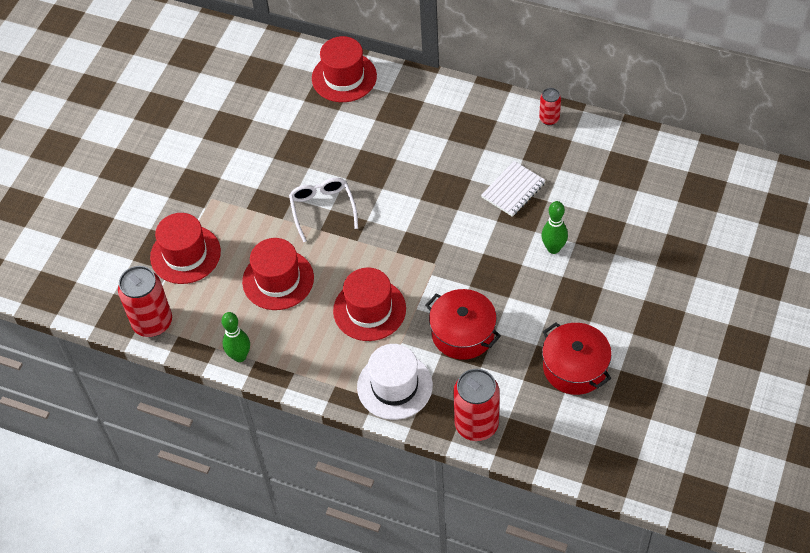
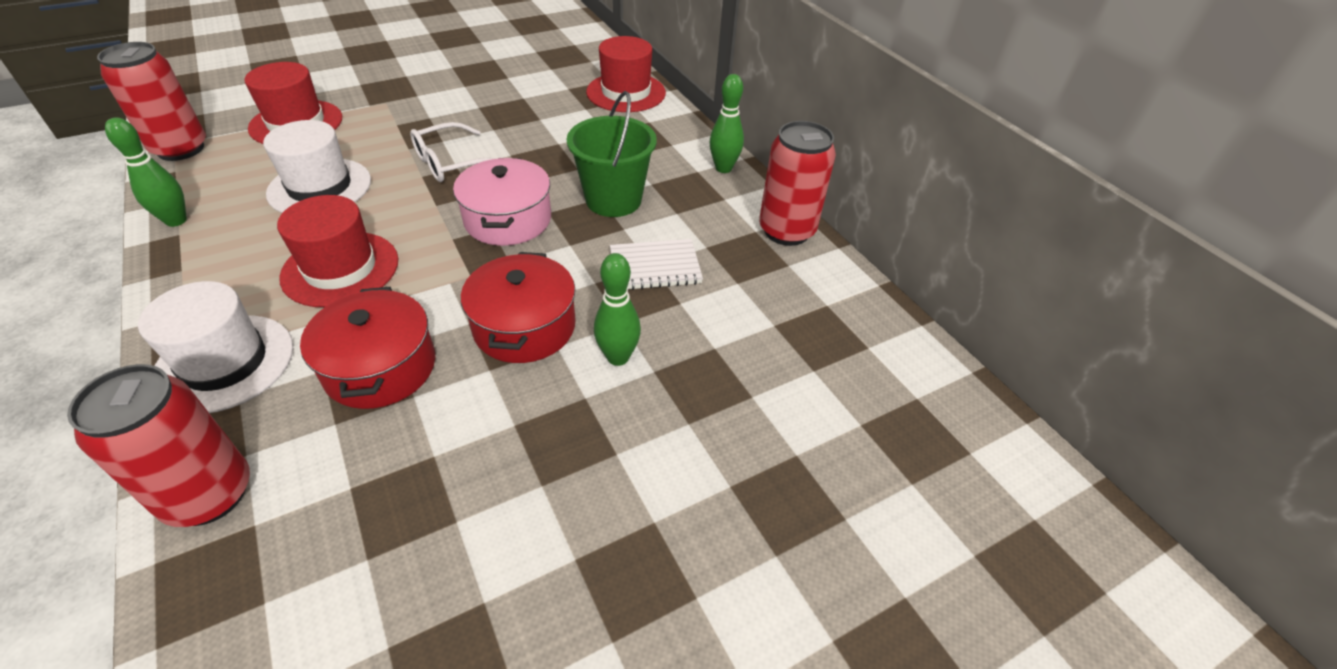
camera: 35 degrees right, 10 degrees down
red hat [242,238,314,310] -> white hat [263,120,371,213]
white glasses [289,178,358,242] -> white glasses turned 150 degrees counterclockwise [410,122,494,182]
red can [539,88,561,125] -> red can [759,121,836,246], size x1.88
red pot [542,322,612,395] -> red pot moved to [461,252,576,363]
none -> pink pot [453,158,551,246]
none -> green bucket [567,91,657,217]
none -> green bowling pin [710,74,744,173]

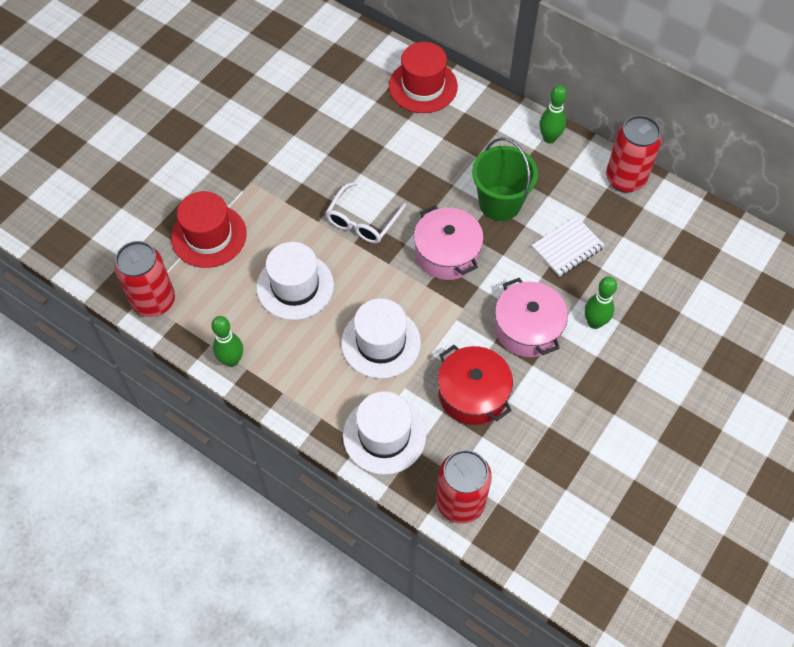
camera: 25 degrees left, 15 degrees up
red hat [277,195,398,307] -> white hat [341,298,421,379]
red pot [461,252,576,363] -> pink pot [494,278,568,357]

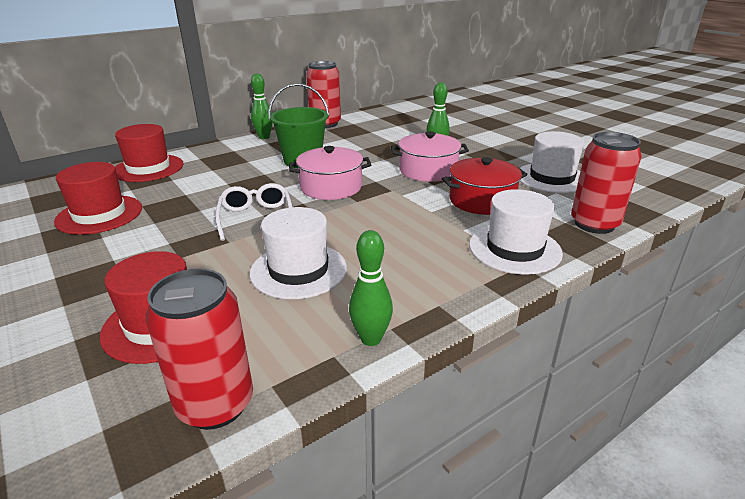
camera: 70 degrees left, 30 degrees down
white glasses [326,181,406,243] -> white glasses turned 150 degrees counterclockwise [215,183,292,241]
white hat [341,298,421,379] -> white hat moved to [520,131,584,193]
white notebook [532,216,605,277] -> none
none -> red hat [54,162,142,235]

